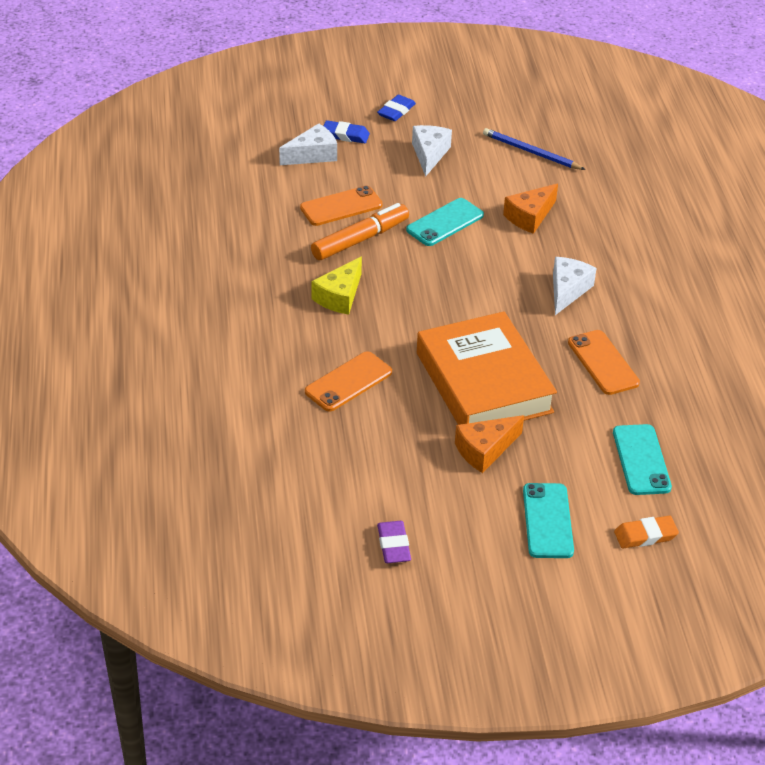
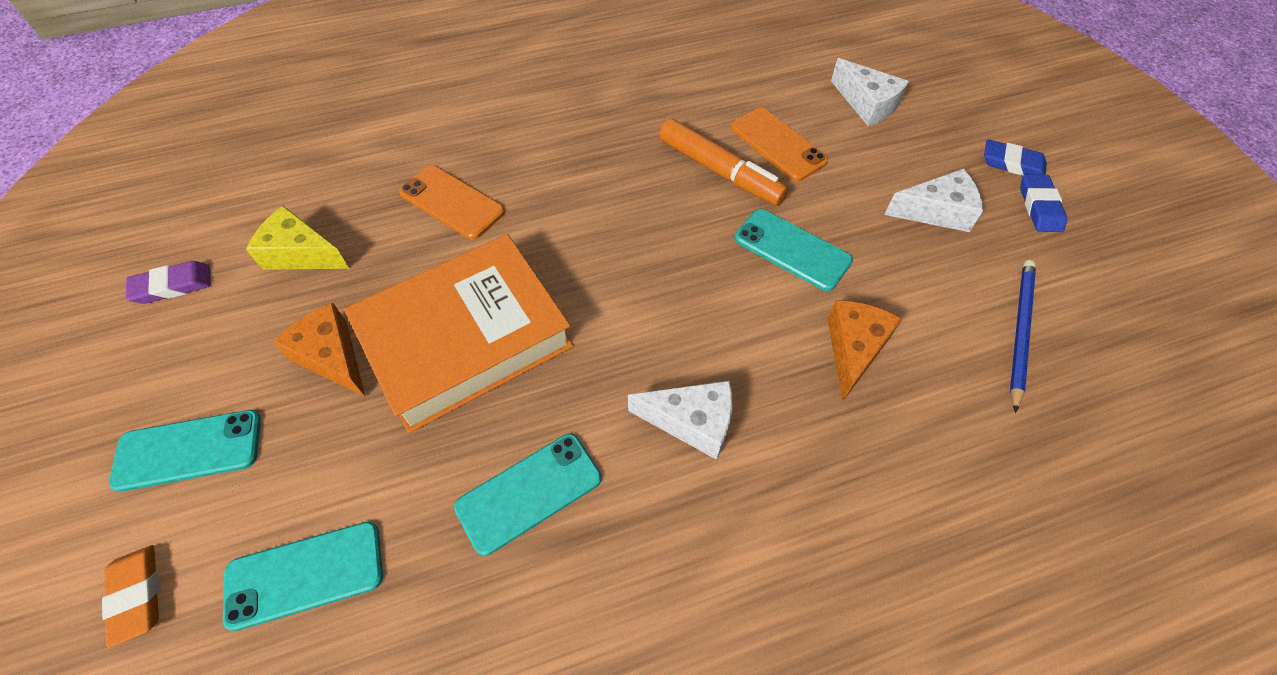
camera: 80 degrees right, 15 degrees up
yellow cheese [311,256,362,315] -> yellow cheese moved to [246,206,350,270]
blue eraser [324,120,370,143] -> blue eraser moved to [1020,174,1067,232]
orange cheese [503,183,558,234] -> orange cheese turned 75 degrees clockwise [827,300,902,401]
orange phone [568,330,640,395] -> turquoise phone [454,434,602,556]

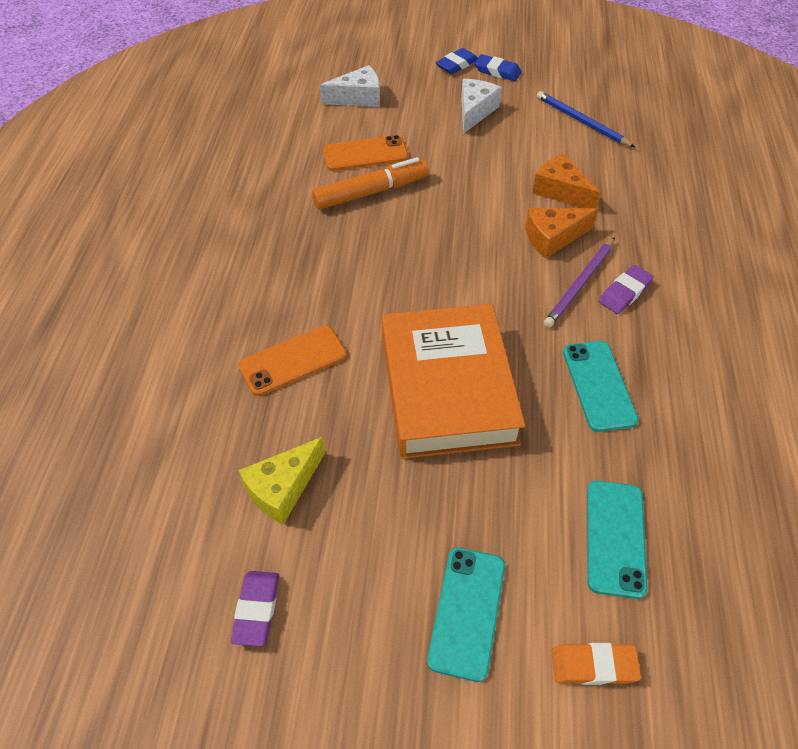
camera: 65 degrees left, 5 degrees down
orange cheese [273,303,365,397] -> orange cheese moved to [525,208,598,259]
white cheese [628,380,732,460] -> purple pencil [544,237,615,328]
turquoise phone [734,209,853,291] -> none
none -> purple eraser [599,265,654,314]

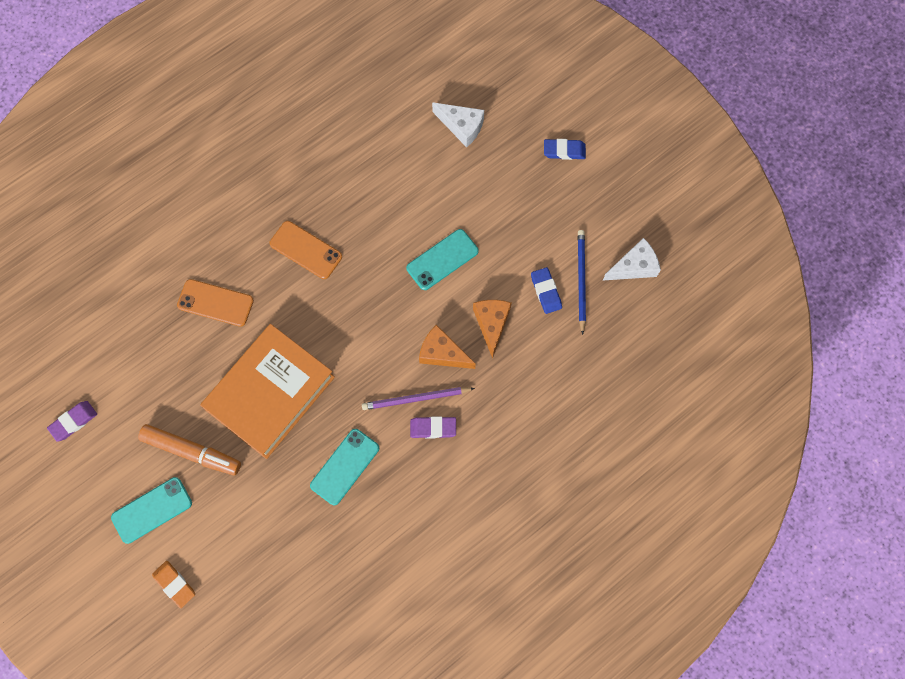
camera: 45 degrees right, 20 degrees up
yellow cheese [239,437,325,525] -> none
orange marker [312,157,429,210] -> orange marker moved to [138,424,241,475]
orange phone [323,135,408,171] -> orange phone moved to [270,221,342,279]
white cheese [461,79,502,134] -> white cheese moved to [603,238,661,280]
blue eraser [474,54,522,81] -> blue eraser moved to [531,267,562,314]
turquoise phone [587,481,647,599] -> turquoise phone moved to [406,229,479,290]

